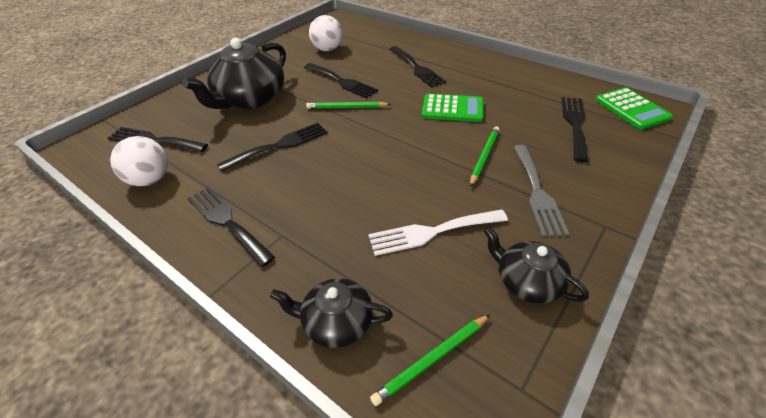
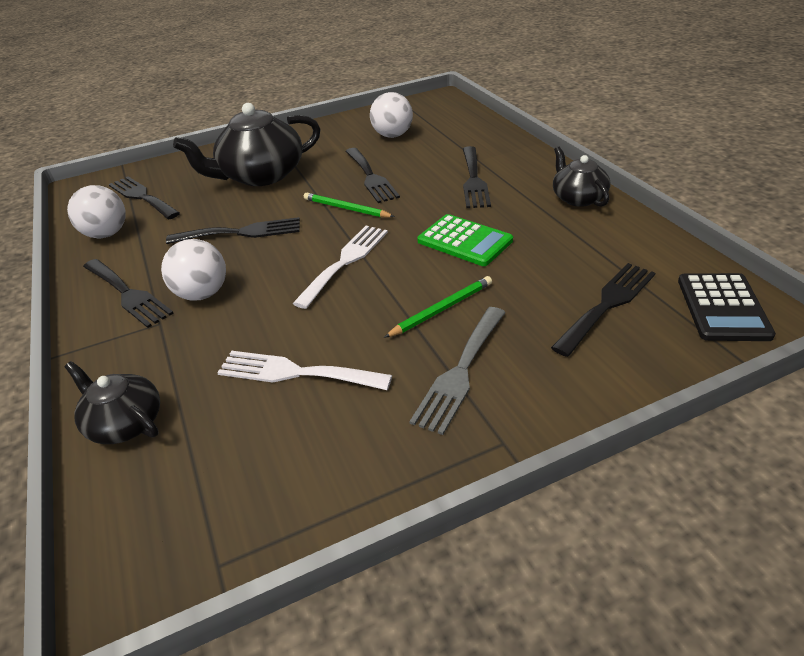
camera: 30 degrees right, 5 degrees down
black fork [187,187,275,267] -> black fork turned 150 degrees clockwise [83,259,174,328]
green pencil [370,314,490,406] -> none
black teapot [484,227,589,304] -> black teapot moved to [553,147,611,207]
green calculator [596,87,673,130] -> black calculator [678,273,776,341]
none -> white ball [161,239,226,301]
none -> white fork [292,226,388,309]

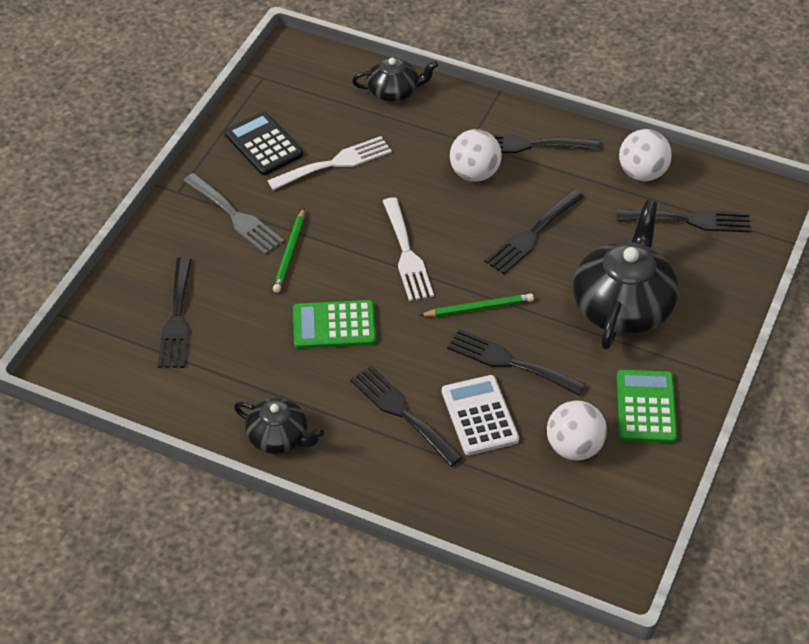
camera: 135 degrees right, 10 degrees up
grey fork [409,307,506,435] -> grey fork turned 150 degrees clockwise [183,173,284,255]
black calculator [678,273,776,341] -> black calculator moved to [224,112,303,175]
none -> white calculator [442,375,519,455]
none -> green calculator [617,370,677,443]

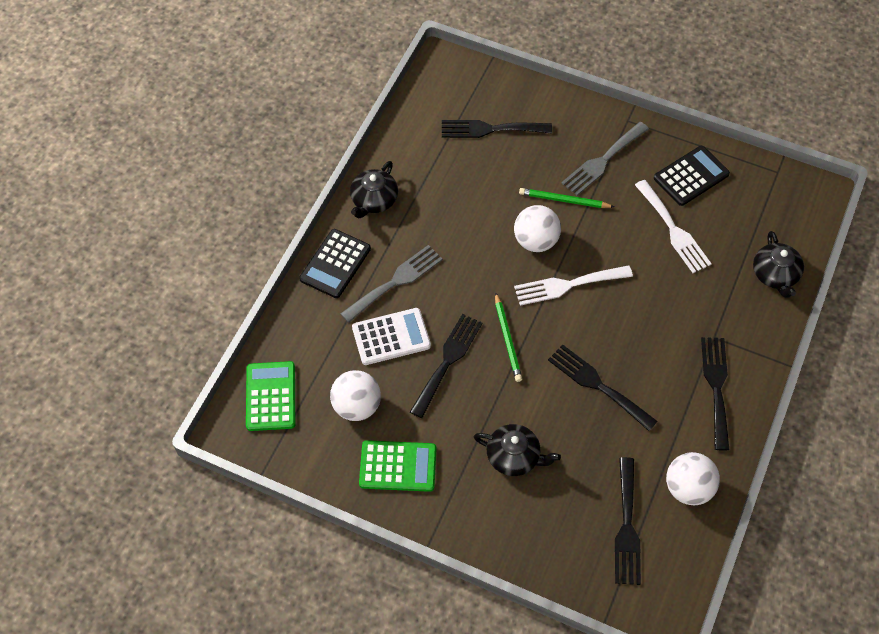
camera: 90 degrees right, 10 degrees up
green calculator [293,300,376,349] -> green calculator moved to [246,361,295,431]
black fork [350,366,463,466] -> grey fork [341,245,443,323]
white ball [450,129,502,182] -> white ball moved to [514,205,561,252]
black teapot [573,200,679,350] -> black teapot [474,424,561,476], size x0.56
none -> black calculator [299,229,371,298]

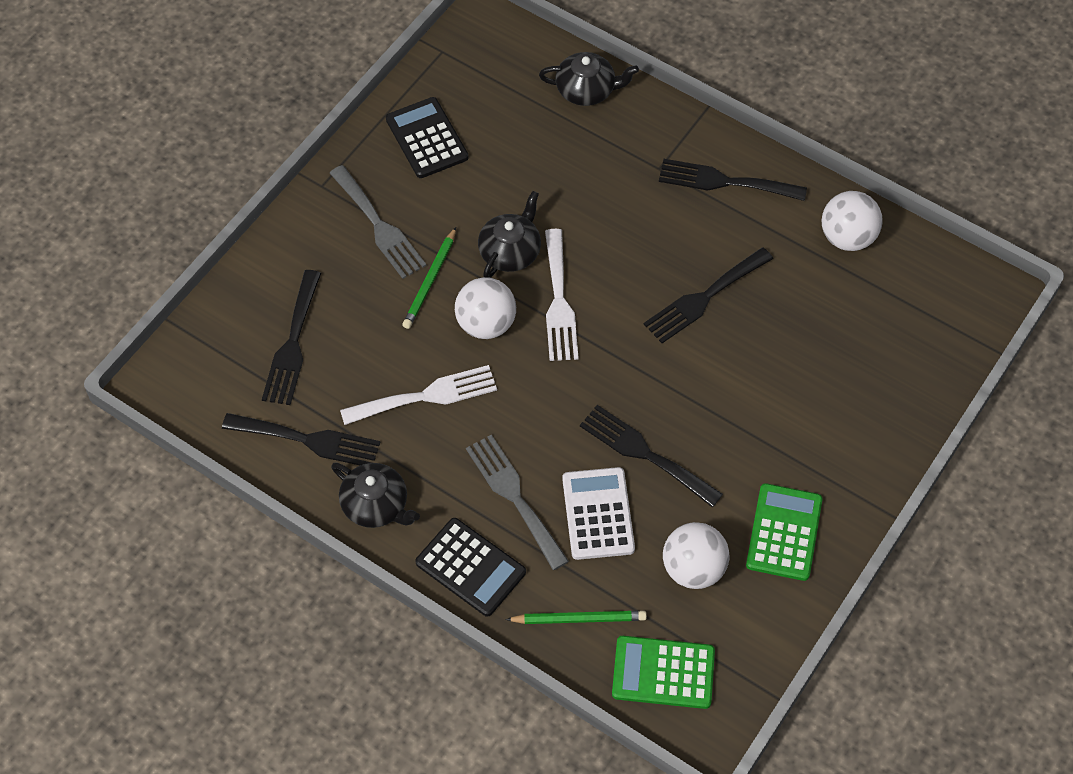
camera: 80 degrees left, 0 degrees up
black teapot [474,424,561,476] -> black teapot moved to [478,191,541,278]
green pencil [495,292,522,382] -> green pencil moved to [505,611,647,624]
black fork [615,457,641,585] -> black fork moved to [222,413,380,465]
white fork [635,180,712,273] -> white fork moved to [340,365,497,425]

